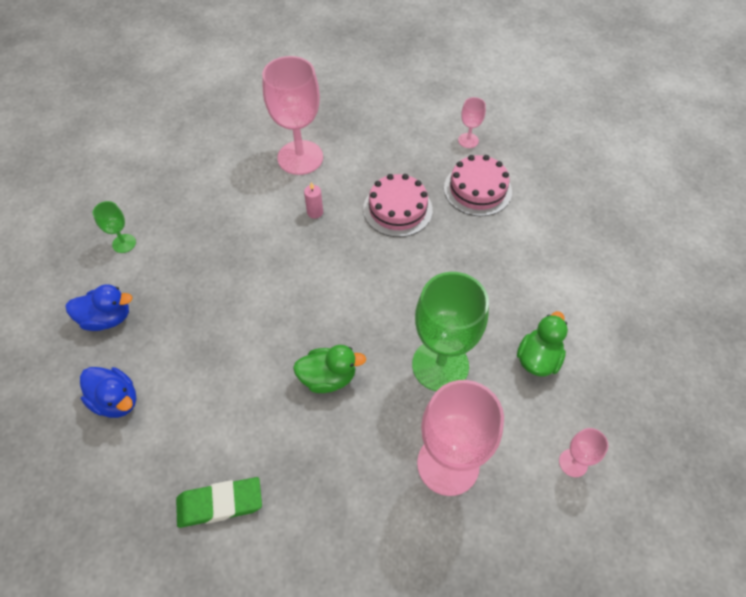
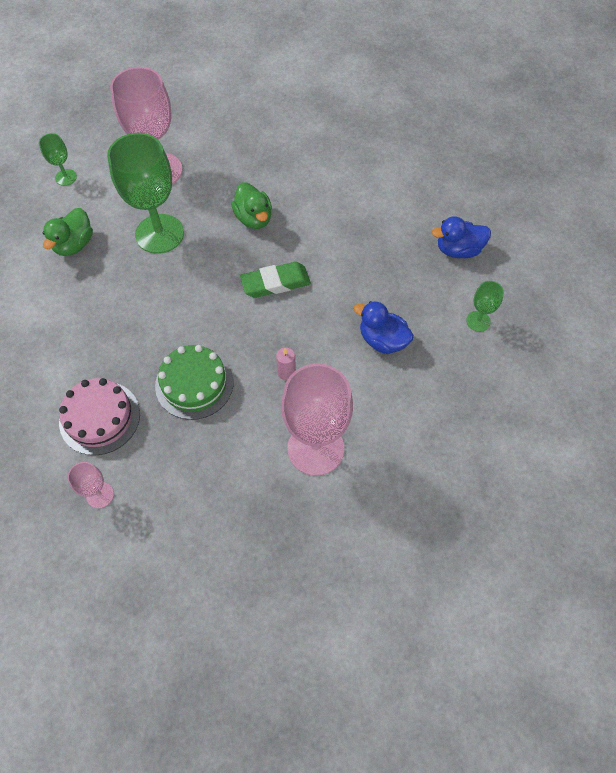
camera: 175 degrees right, 5 degrees up
blue duck [80,367,137,418] -> blue duck moved to [354,301,414,354]
green eraser [176,477,262,528] -> green eraser moved to [240,262,311,298]
green duck [293,345,366,393] -> green duck turned 105 degrees counterclockwise [231,182,272,229]
pink cake [363,174,433,237] -> green cake [155,345,233,420]
pink goblet [559,428,608,477] -> green goblet [39,133,77,186]

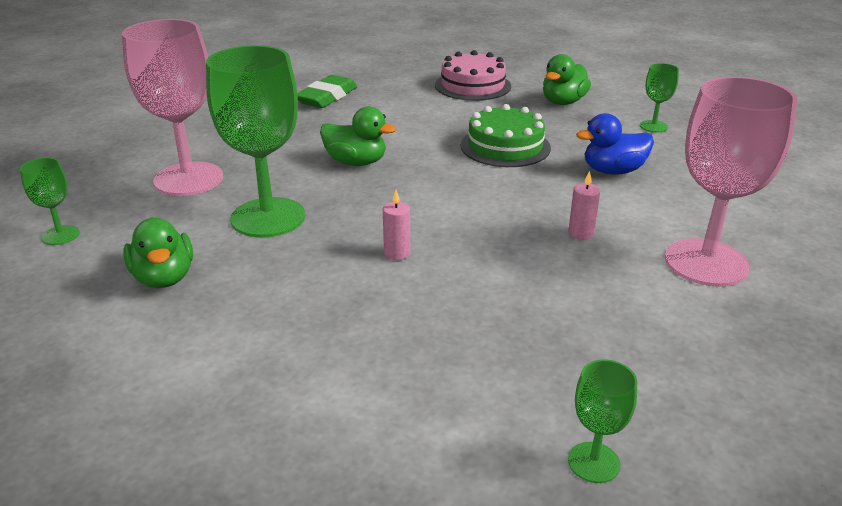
camera: 45 degrees left, 30 degrees down
pink cake [59,378,140,455] -> pink cake moved to [435,50,511,101]
pink goblet [68,462,114,508] -> green goblet [568,359,637,483]
green cake [155,345,233,420] -> green cake moved to [461,104,551,167]
green eraser [240,262,311,298] -> green eraser moved to [297,75,357,108]
blue duck [432,216,491,258] -> green duck [543,54,591,105]
none -> pink candle [383,190,410,260]

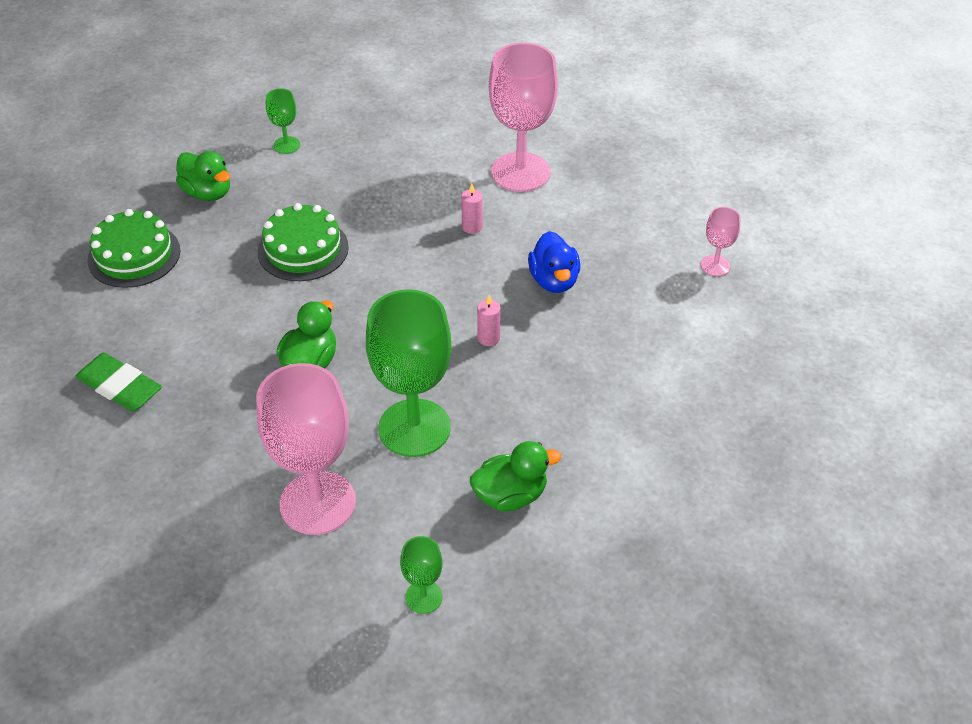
camera: 85 degrees left, 15 degrees up
pink cake [435,50,511,101] -> green cake [87,209,181,288]
green goblet [568,359,637,483] -> pink goblet [701,207,740,276]
blue duck [576,113,654,175] -> blue duck moved to [528,231,580,293]

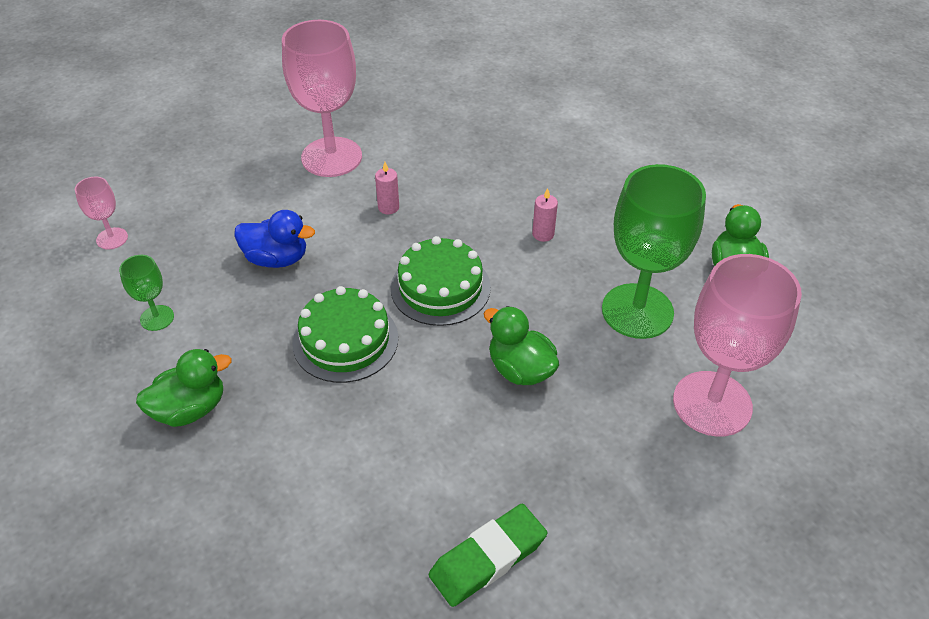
camera: 70 degrees left, 0 degrees up
green cake [87,209,181,288] -> green cake moved to [391,236,491,326]
green goblet [400,536,443,614] -> none
blue duck [528,231,580,293] -> blue duck moved to [234,210,315,268]
pink goblet [701,207,740,276] -> pink goblet moved to [75,177,128,250]

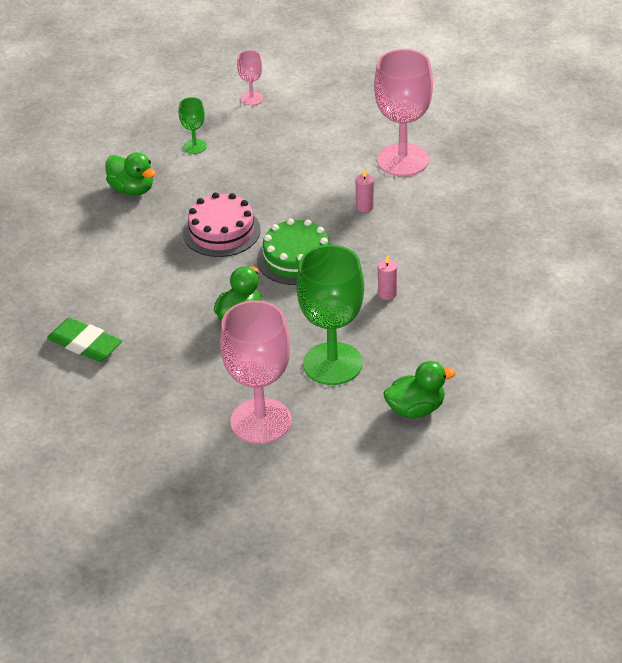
camera: 70 degrees right, 5 degrees down
blue duck [234,210,315,268] -> none
green cake [292,286,398,383] -> pink cake [183,192,261,257]

